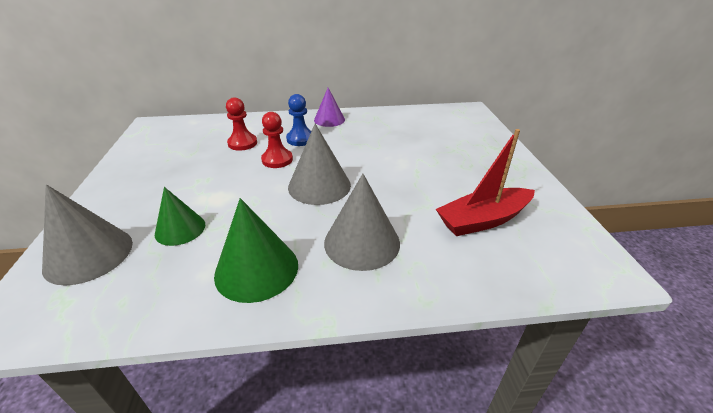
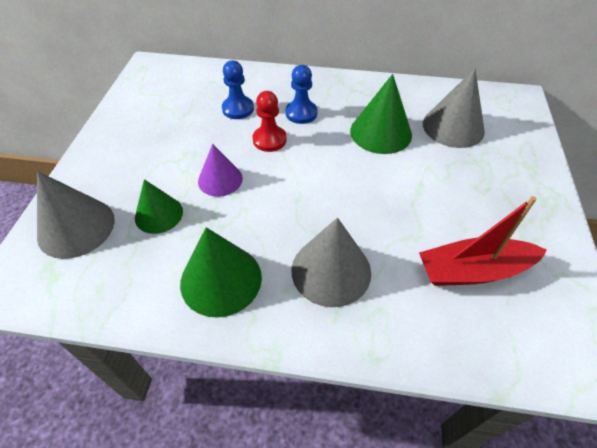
camera: 15 degrees right, 15 degrees up
red pawn [226,97,257,151] -> blue pawn [222,60,254,119]
grey cone [288,124,351,205] -> grey cone moved to [423,69,485,148]
purple cone [314,88,345,127] -> purple cone moved to [198,144,243,197]
none -> green cone [350,74,412,154]

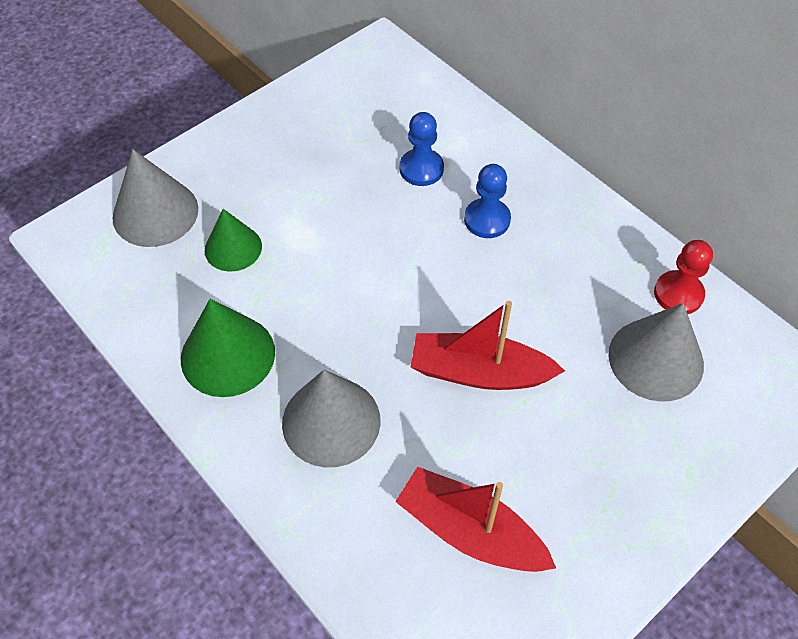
camera: 40 degrees right, 5 degrees up
purple cone [198,144,243,197] -> none
red pawn [253,91,287,152] -> red pawn moved to [654,240,713,314]
green cone [350,74,412,154] -> none
none -> red boat [411,301,565,390]

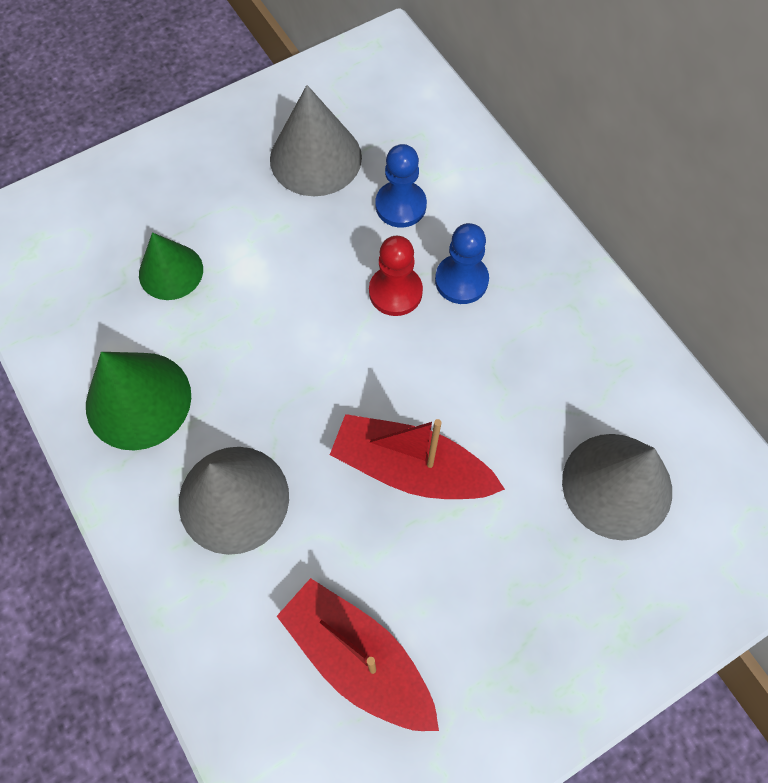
camera: 10 degrees right, 10 degrees up
grey cone [113,149,198,247] -> grey cone moved to [270,85,362,196]
red pawn [654,240,713,314] -> red pawn moved to [369,236,423,316]

